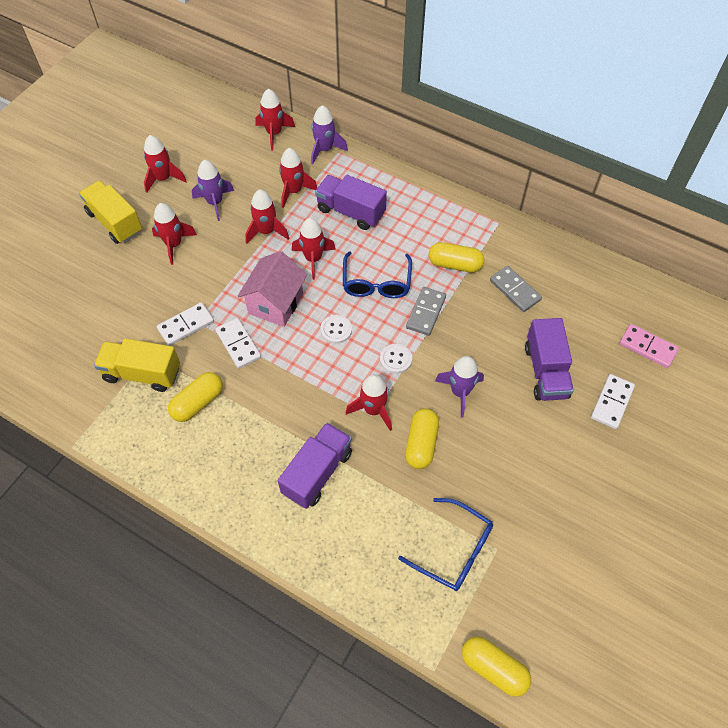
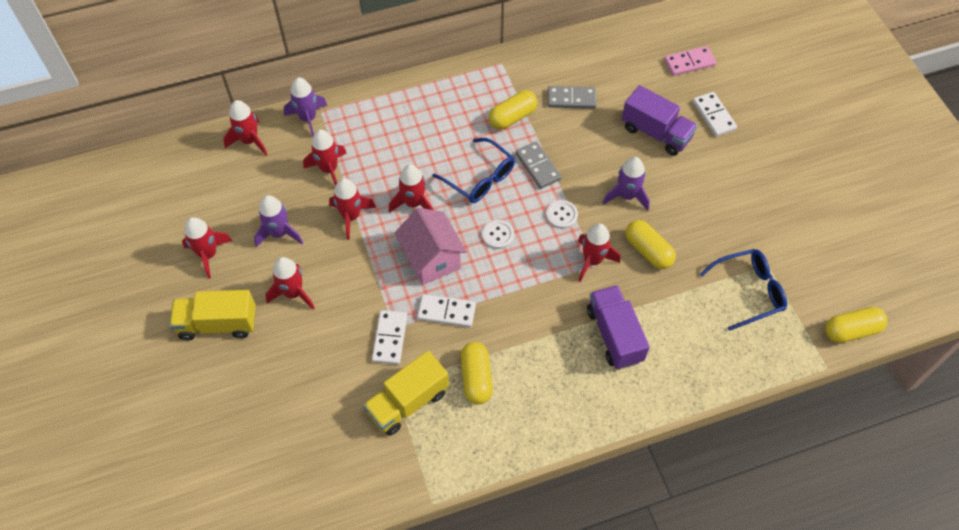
camera: 50 degrees left, 0 degrees up
purple truck [315,175,387,230] -> none

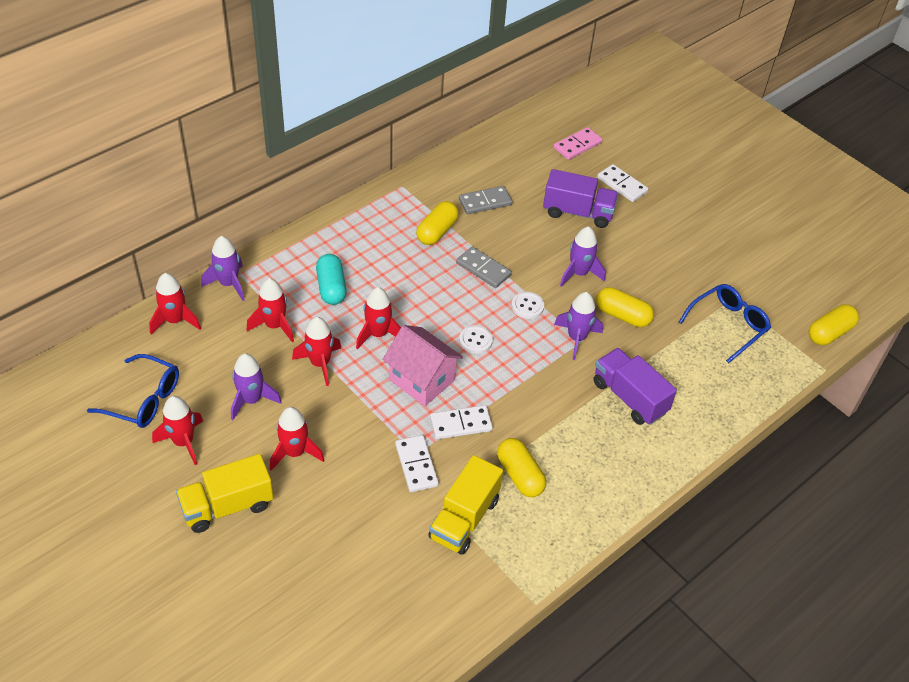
camera: 25 degrees left, 10 degrees down
blue glasses [432,138,515,203] -> blue glasses moved to [87,354,179,428]
red rocket [578,223,620,282] -> purple rocket [554,292,603,360]
none -> turquoise capsule [316,254,347,305]

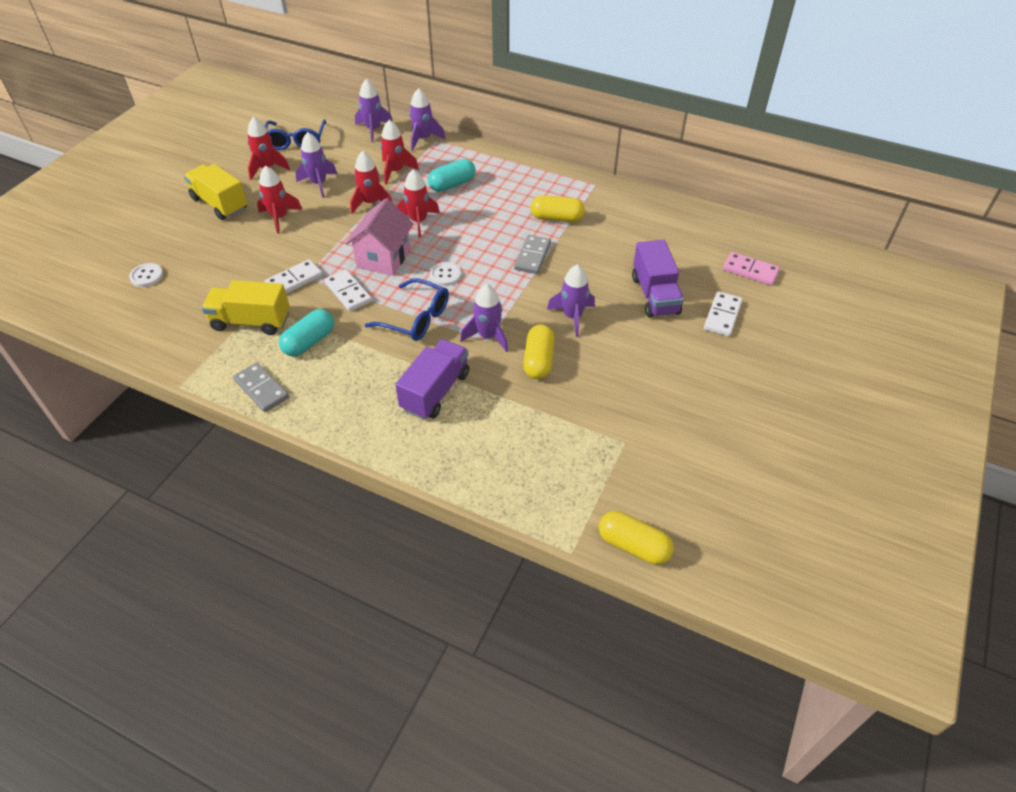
camera: 70 degrees right, 0 degrees up
red rocket [149,273,201,334] -> purple rocket [355,79,393,142]
grey domino [459,186,513,214] -> grey domino moved to [233,362,289,412]
yellow capsule [497,438,546,497] -> turquoise capsule [279,309,334,357]
white button [511,292,544,319] -> white button moved to [129,263,163,287]
blue glasses [679,284,771,363] -> blue glasses moved to [365,278,449,341]

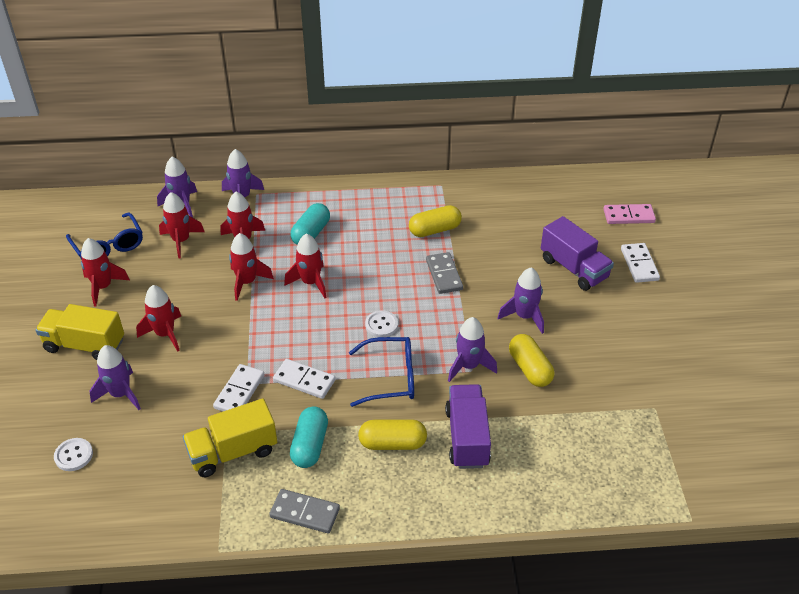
camera: 30 degrees left, 5 degrees down
purple rocket [295,132,337,198] -> purple rocket moved to [89,345,141,410]
pink house [345,198,414,276] -> none
yellow capsule [599,511,674,565] -> yellow capsule moved to [358,419,427,450]
none -> red rocket [159,192,204,259]

